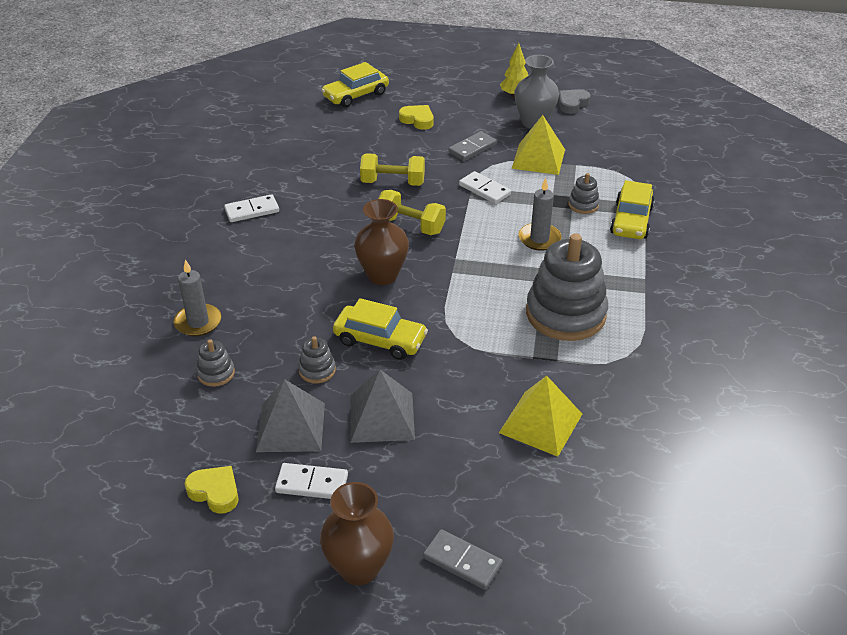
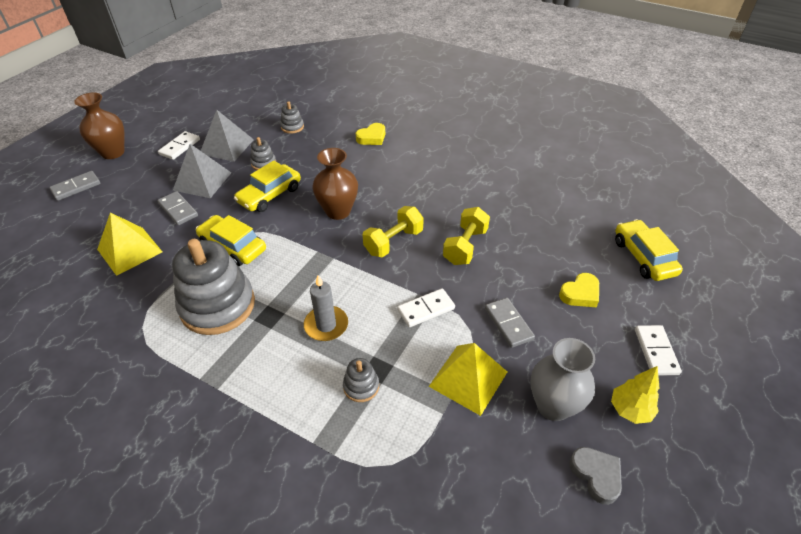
camera: 110 degrees right, 5 degrees up
grey candle [174,259,222,336] -> none
yellow heart [185,466,239,514] -> yellow heart moved to [356,123,385,145]
white domino [224,194,279,222] -> white domino moved to [635,325,682,376]
yellow car [610,180,655,239] -> yellow car moved to [196,215,266,266]
none -> grey domino [157,191,198,225]

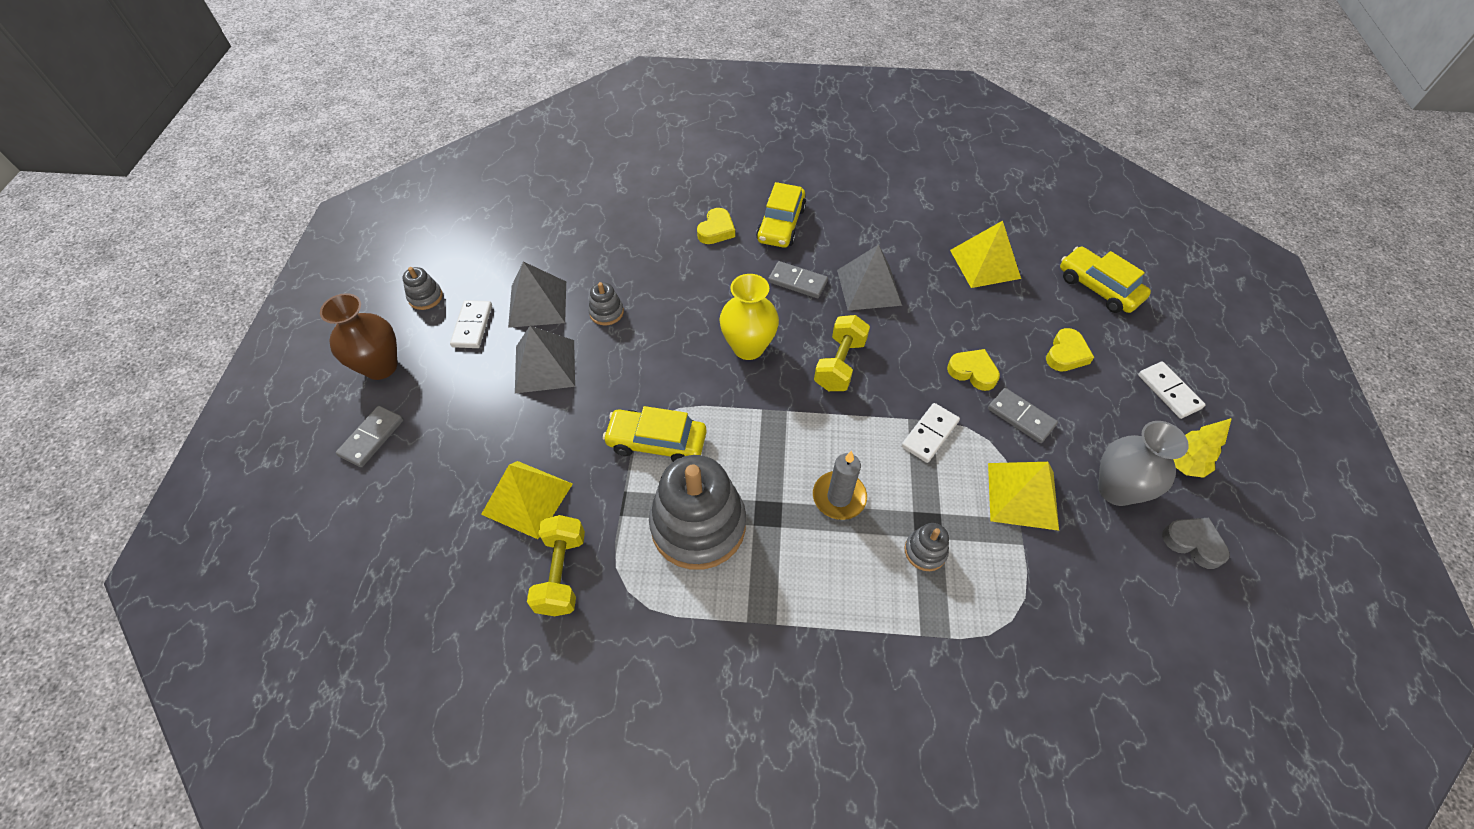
camera: 25 degrees left, 10 degrees up
grey domino [157,191,198,225] -> grey domino moved to [768,261,828,298]
yellow car [234,160,301,212] -> yellow car moved to [756,182,806,248]
grey stacking toy [280,101,304,134] -> grey stacking toy moved to [402,267,443,310]
brown vase [312,148,358,220] -> yellow vase [719,274,779,360]
yellow dumbbell [443,207,490,265] -> yellow dumbbell moved to [527,515,585,616]
none -> grey pyramid [837,244,902,311]
none -> yellow heart [947,349,1000,391]
none -> yellow pyramid [950,221,1021,288]

